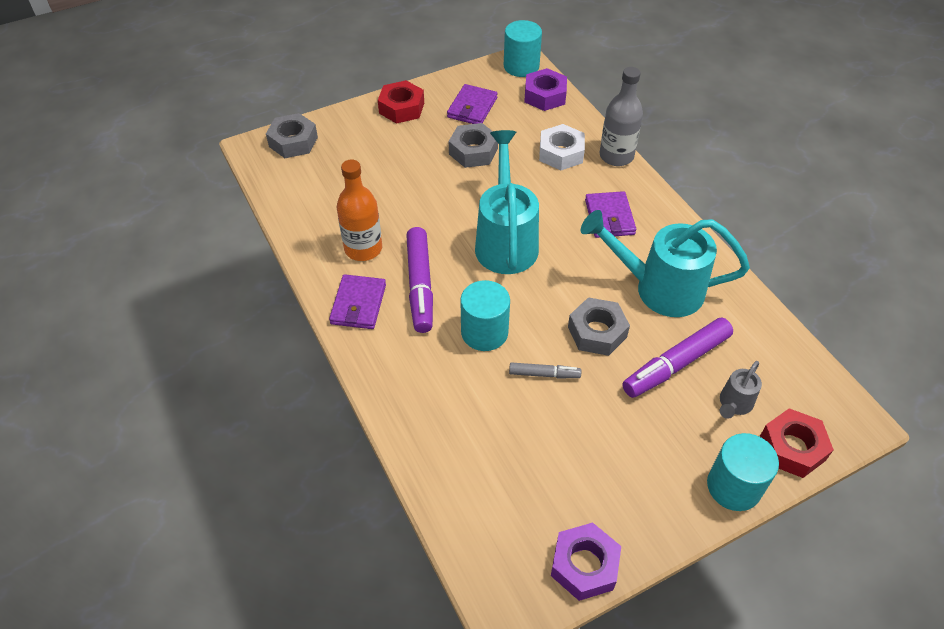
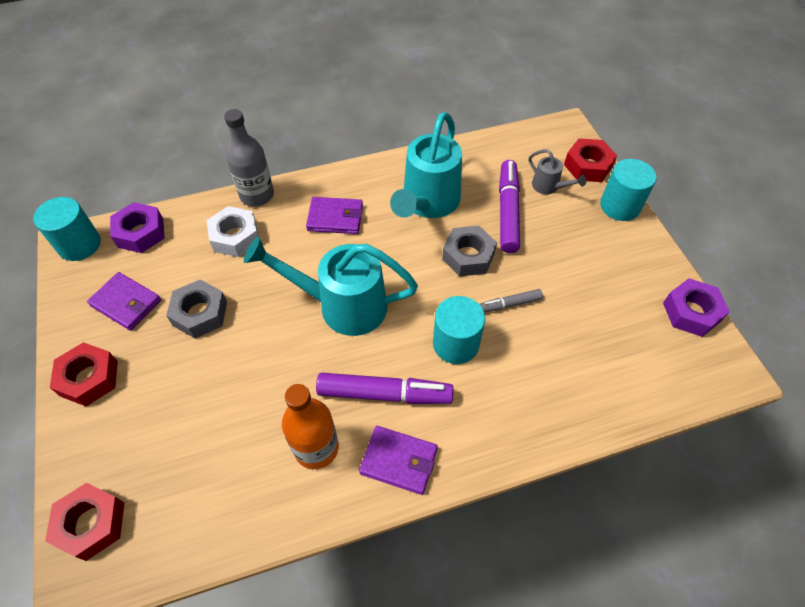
camera: 80 degrees left, 5 degrees up
grey nut [266,113,318,158] -> red nut [45,483,124,561]
grey marker [509,362,581,378] -> grey marker turned 120 degrees counterclockwise [479,289,543,312]
purple marker [622,318,733,398] -> purple marker turned 150 degrees counterclockwise [499,160,520,253]

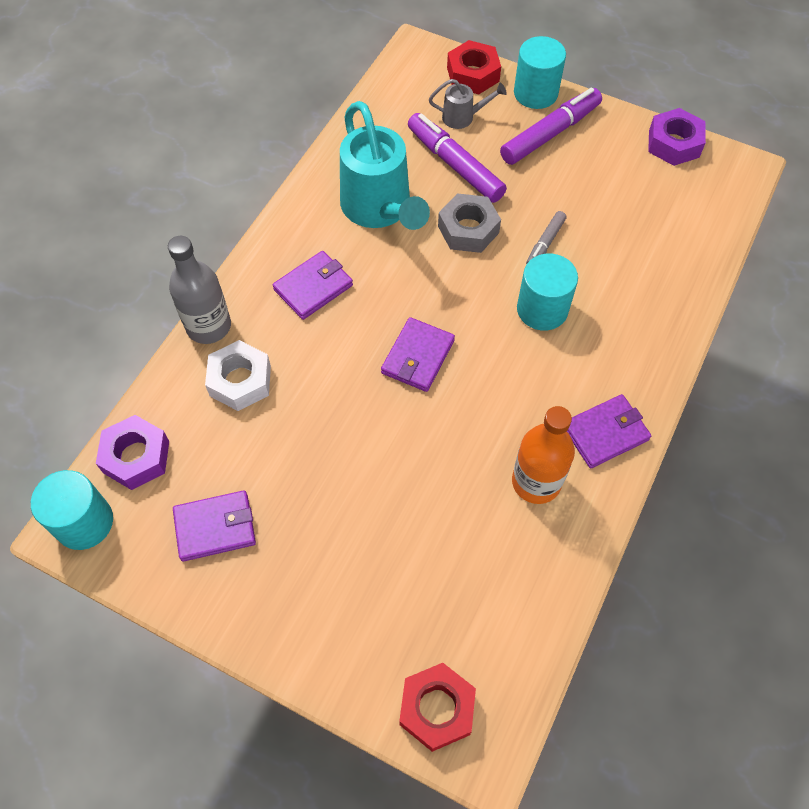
camera: 45 degrees left, 5 degrees up
red nut [50,342,118,406] -> none
grey nut [166,280,227,338] -> none
turquoise watering can [244,237,418,336] -> purple wallet [381,317,455,392]
purple marker [316,373,454,404] -> purple marker moved to [500,88,602,165]

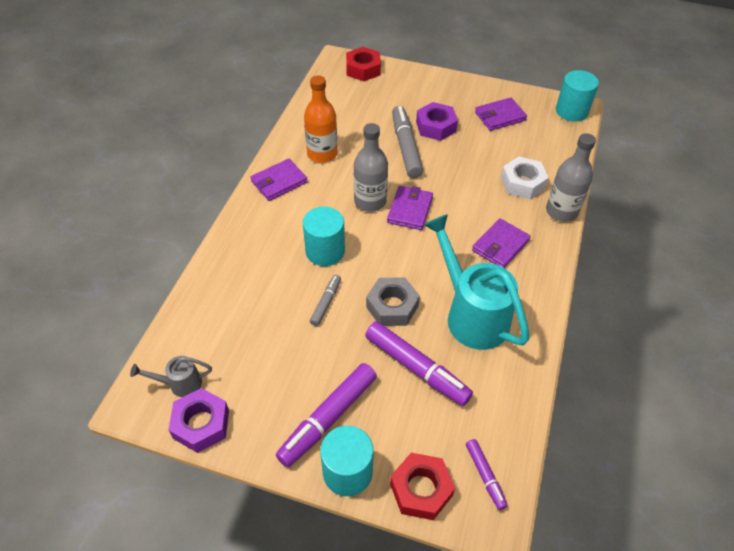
camera: 170 degrees right, 10 degrees down
purple nut [96,415,169,490] -> purple nut moved to [416,102,458,141]
grey watering can [429,79,507,129] -> grey watering can moved to [130,356,212,397]
none -> grey bottle [354,123,388,212]
none -> grey marker [392,106,423,178]
none -> purple marker [466,439,508,510]

